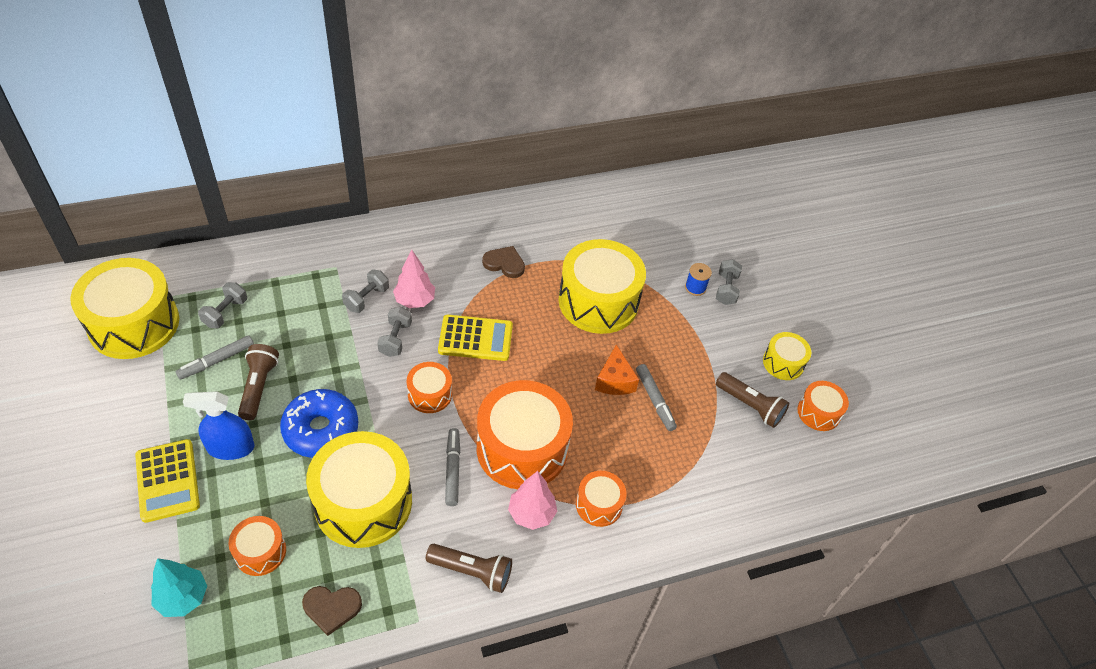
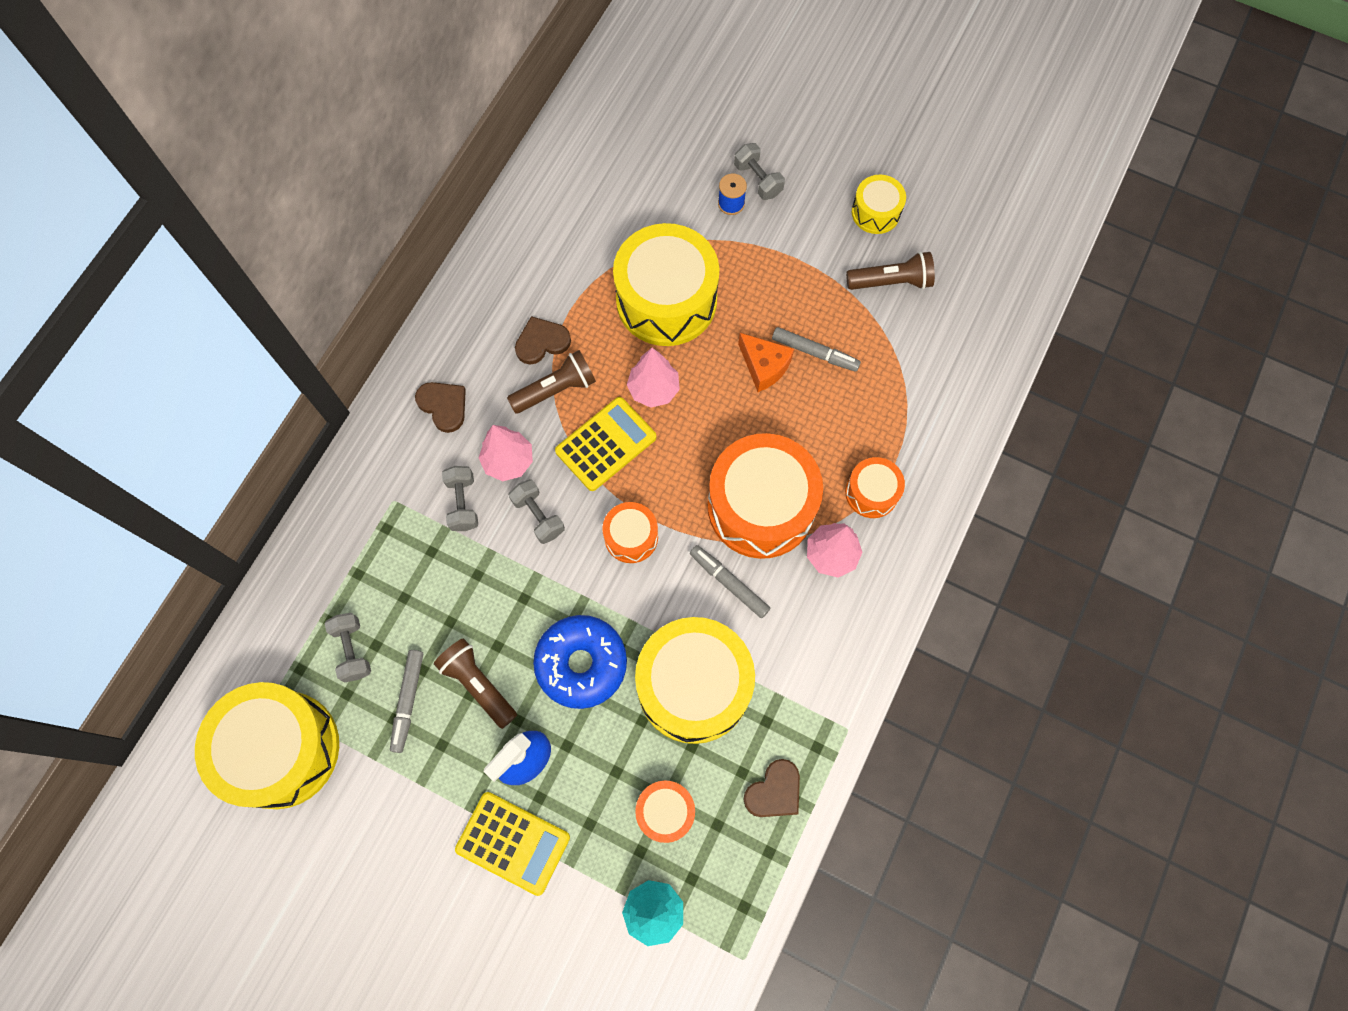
camera: 40 degrees left, 20 degrees up
brown flashlight [426,544,512,593] -> brown flashlight moved to [507,350,596,414]
orange drum [797,381,849,431] -> none
none -> brown heart [415,382,466,433]
none -> pink tree [627,348,680,408]

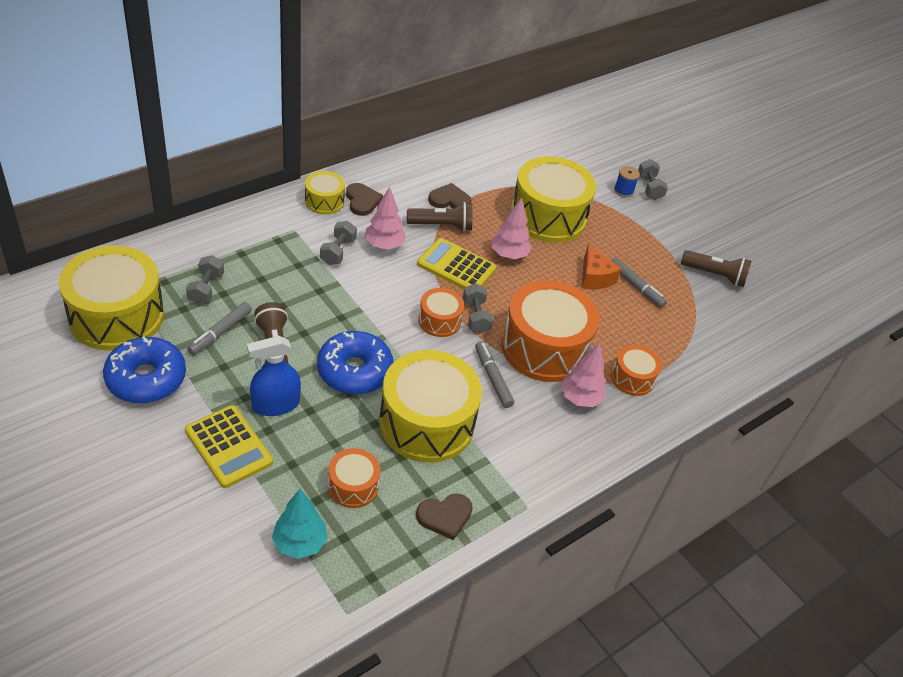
camera: 20 degrees right, 25 degrees down
grey dumbbell [508,479,565,544] -> grey dumbbell moved to [463,283,494,333]
yellow calculator [555,397,657,491] -> yellow calculator turned 135 degrees counterclockwise [417,238,496,289]
yellow drum [852,175,906,234] -> yellow drum moved to [305,171,345,214]
none -> blue donut [103,337,186,403]

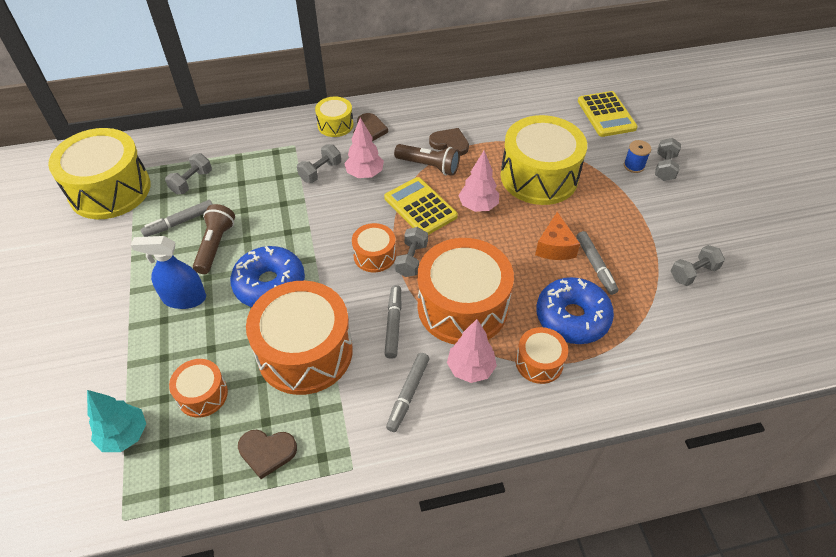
camera: 30 degrees right, 5 degrees up
blue donut [103,337,186,403] -> blue donut moved to [536,277,614,344]
yellow calculator [185,405,273,488] -> yellow calculator moved to [578,91,638,137]
yellow drum [379,350,482,463] -> orange drum [246,281,353,395]
brown flashlight [681,250,751,287] -> grey dumbbell [671,245,725,286]
none -> grey marker [386,353,430,432]

